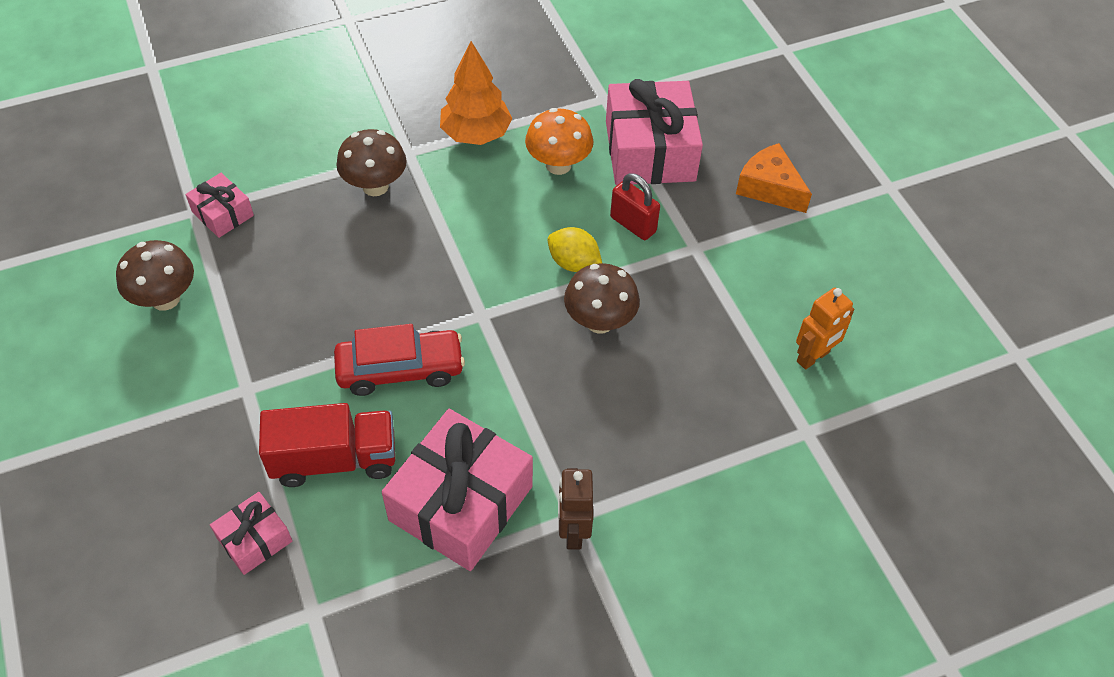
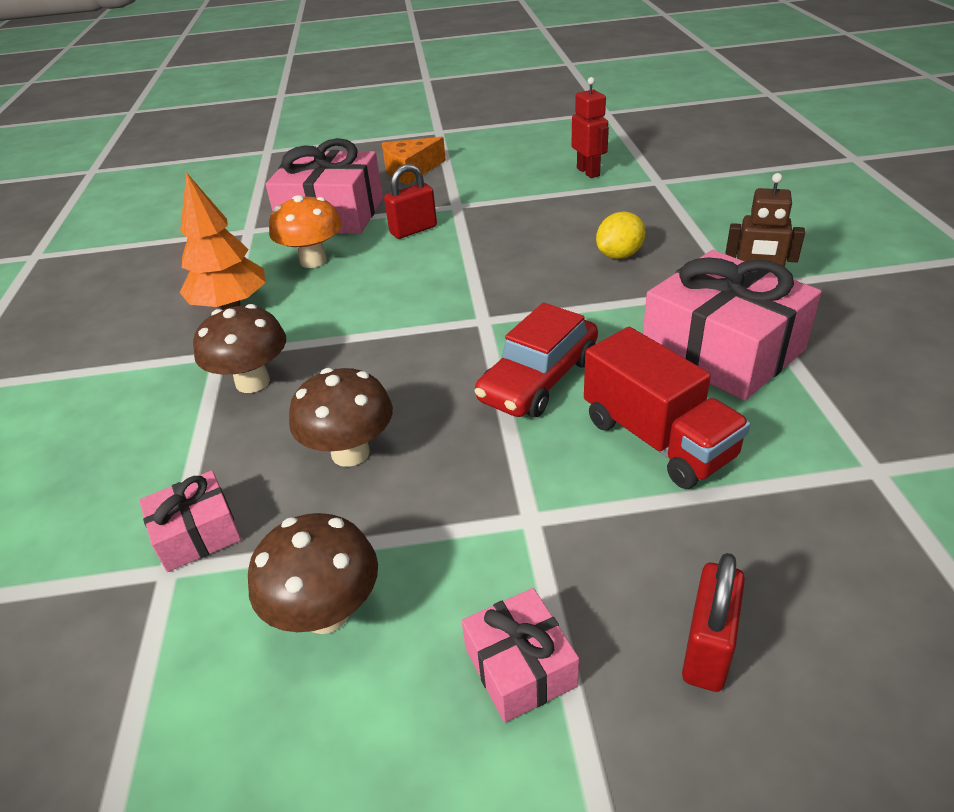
camera: 70 degrees left, 15 degrees down
pink gift [210,492,292,575] -> pink gift moved to [462,588,579,723]
red truck [259,403,395,487] -> red truck turned 135 degrees clockwise [584,327,751,489]
red car [334,324,465,396] -> red car turned 150 degrees counterclockwise [474,303,598,417]
yellow lemon [547,227,602,272] -> yellow lemon moved to [596,212,646,259]
brown mushroom [564,263,640,334] -> brown mushroom moved to [289,368,393,467]
orange robot [796,288,854,370] -> red robot [571,77,609,178]
none -> red padlock [682,553,745,692]

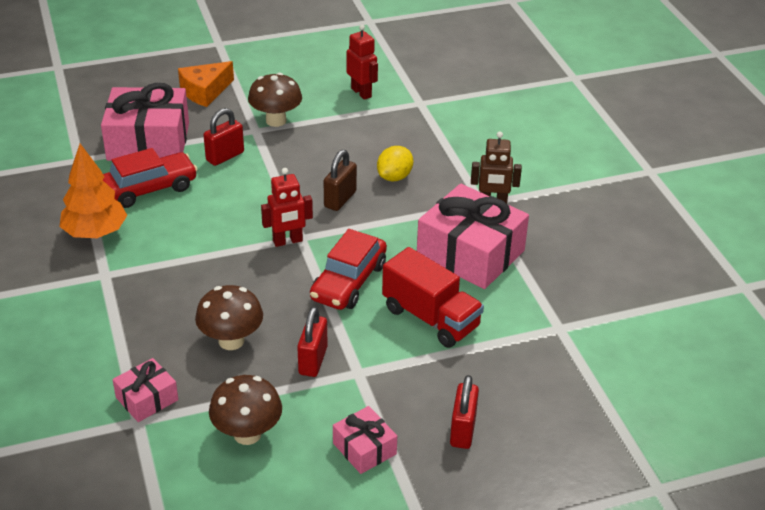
camera: 15 degrees left, 0 degrees up
brown mushroom [193,304,286,393] -> brown mushroom moved to [248,73,302,127]
orange mushroom [269,195,342,268] -> red car [103,148,198,208]
none -> red robot [261,168,313,247]
none -> red padlock [297,307,328,377]
none -> brown padlock [324,150,357,211]

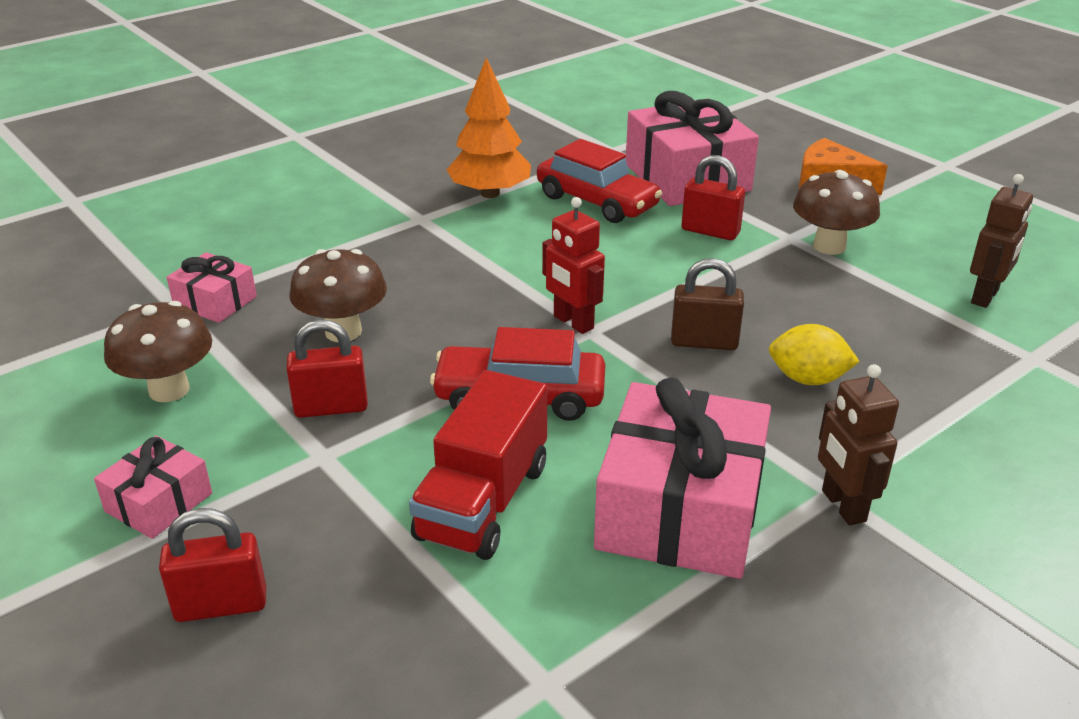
camera: 70 degrees right, 5 degrees down
red robot [347,25,378,100] -> brown robot [970,174,1033,308]

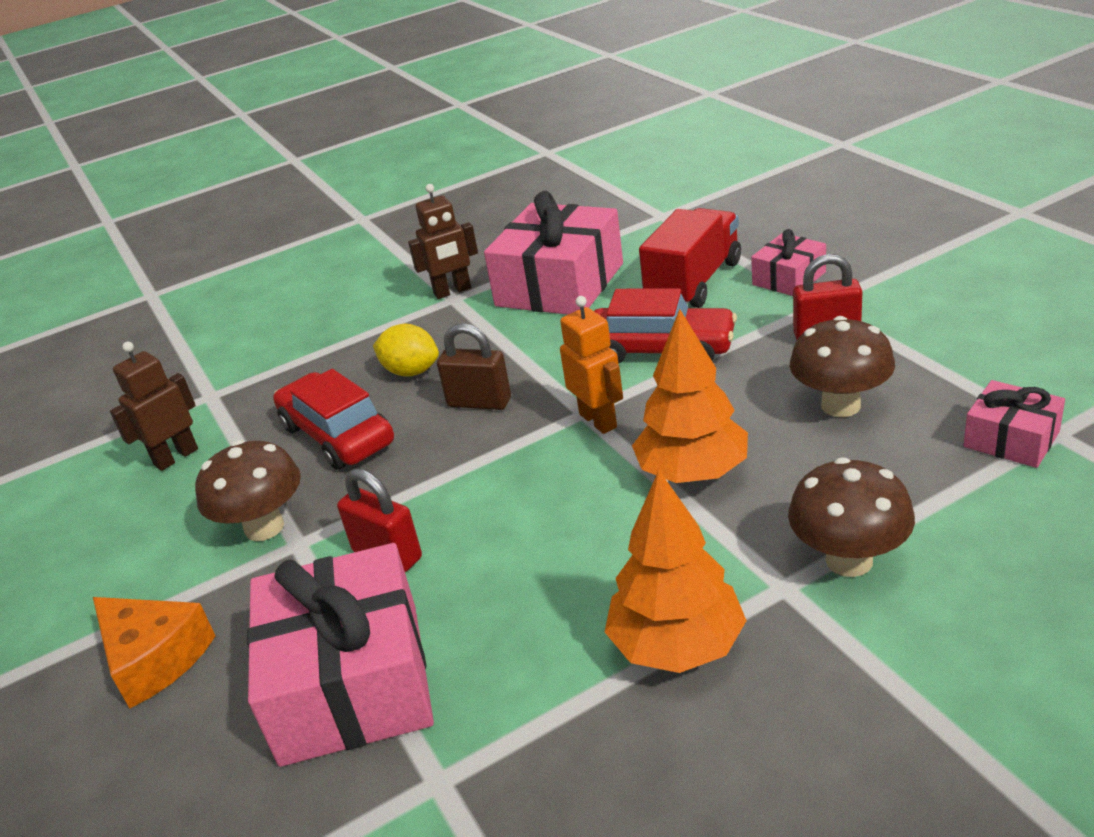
camera: 165 degrees left, 0 degrees up
pink gift [94,436,212,539] -> pink gift moved to [751,229,826,296]
brown mushroom [104,301,212,402] -> brown mushroom moved to [788,457,915,577]
red padlock [159,508,266,622] -> none
red car [537,139,662,223] -> red car moved to [273,369,394,470]
red robot [542,197,605,334] -> orange robot [560,296,623,434]
brown robot [818,364,899,526] -> brown robot turned 75 degrees clockwise [408,184,478,299]
none -> orange tree [632,309,748,483]

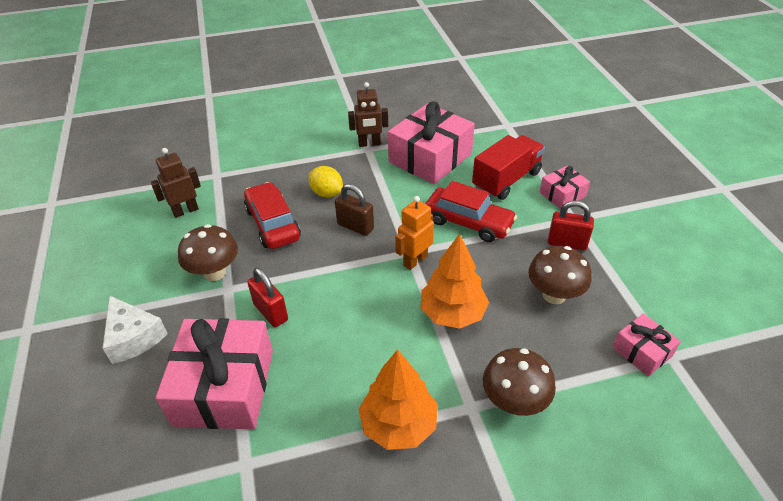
camera: 10 degrees right, 10 degrees up
orange cheese [93,597,215,708] -> white cheese [102,295,168,364]
orange robot [560,296,623,434] -> orange robot turned 120 degrees counterclockwise [395,196,434,270]

